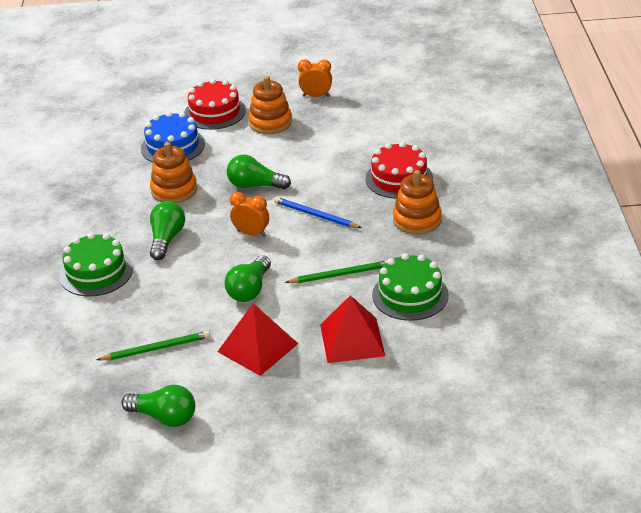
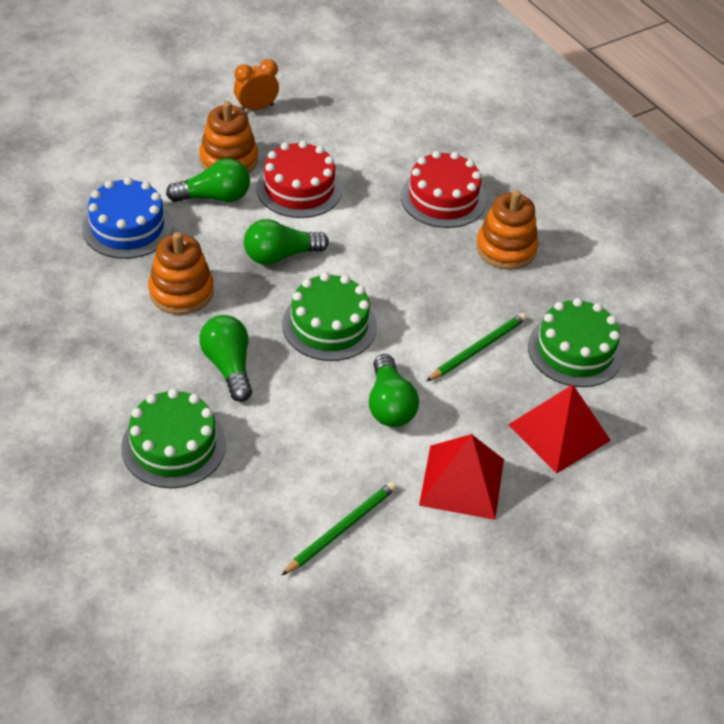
camera: 35 degrees left, 10 degrees up
green light bulb [121,385,195,427] -> green light bulb moved to [166,158,250,202]
red cake [184,79,246,130] -> red cake moved to [256,140,342,218]
orange clock [230,192,269,237] -> green cake [282,273,377,361]
blue pencil [274,197,362,228] -> none

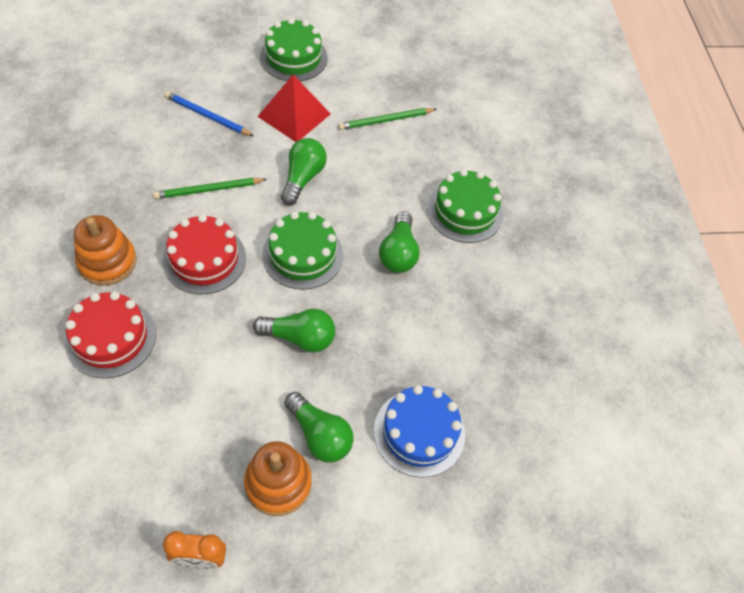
camera: 155 degrees left, 10 degrees up
orange stacking toy [148,232,214,315] -> none
green light bulb [166,158,250,202] -> green light bulb turned 150 degrees counterclockwise [284,392,354,463]
red cake [256,140,342,218] -> red cake moved to [163,214,246,295]
red pyramid [508,384,611,473] -> blue pencil [165,92,254,136]
green cake [528,298,623,387] -> green cake moved to [260,18,328,81]

